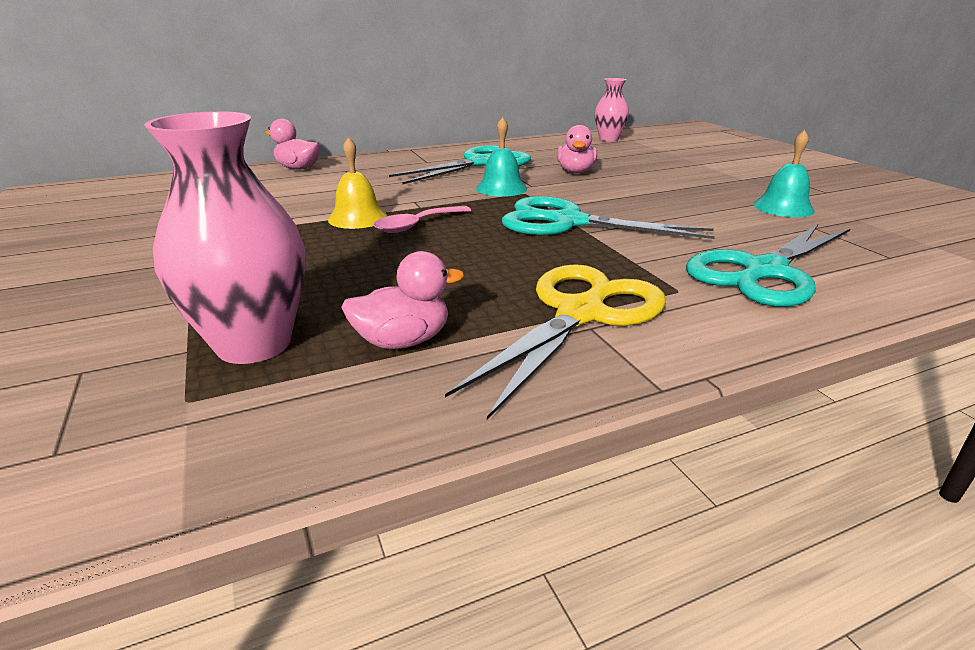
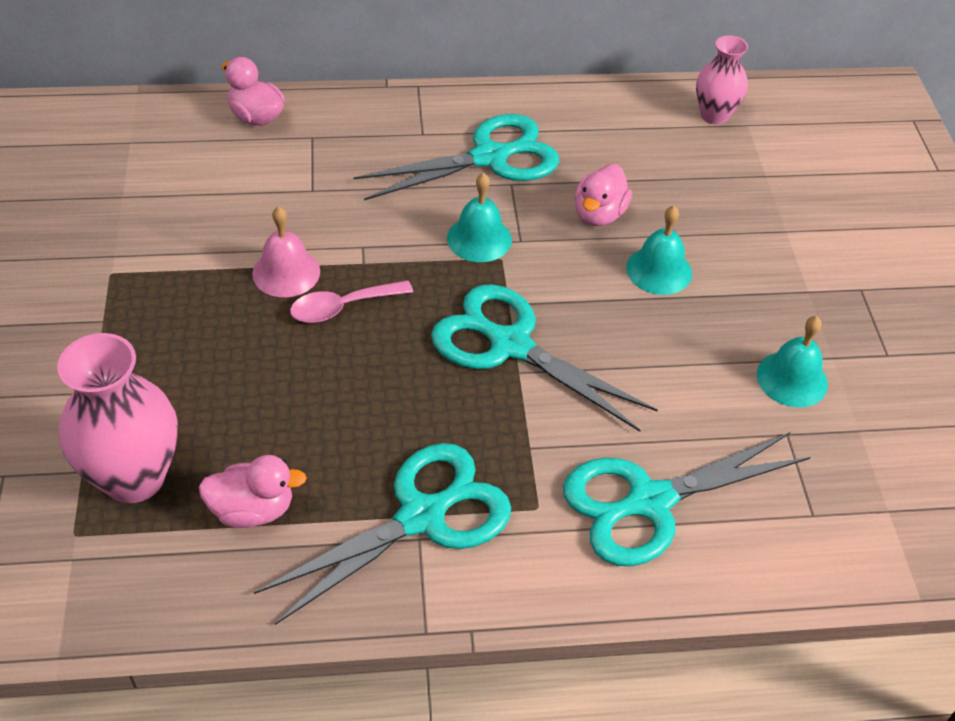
camera: 15 degrees right, 20 degrees up
yellow bell [328,137,388,229] -> pink bell [252,206,320,297]
yellow scissors [445,264,666,420] -> turquoise scissors [254,443,511,625]
none -> turquoise bell [626,206,692,295]

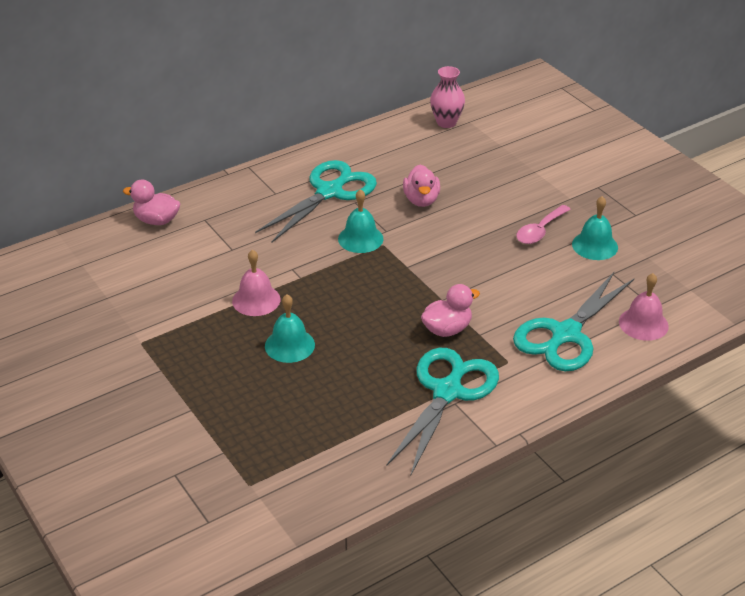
camera: 25 degrees left, 10 degrees down
pink vase [57,333,178,503] -> none
pink duck [199,455,307,528] -> pink duck moved to [421,284,480,337]
pink spoon [290,280,413,323] -> pink spoon moved to [516,205,571,244]
turquoise scissors [431,284,658,432] -> none
turquoise bell [626,206,692,295] -> turquoise bell moved to [265,294,315,363]
none -> pink bell [619,273,669,341]

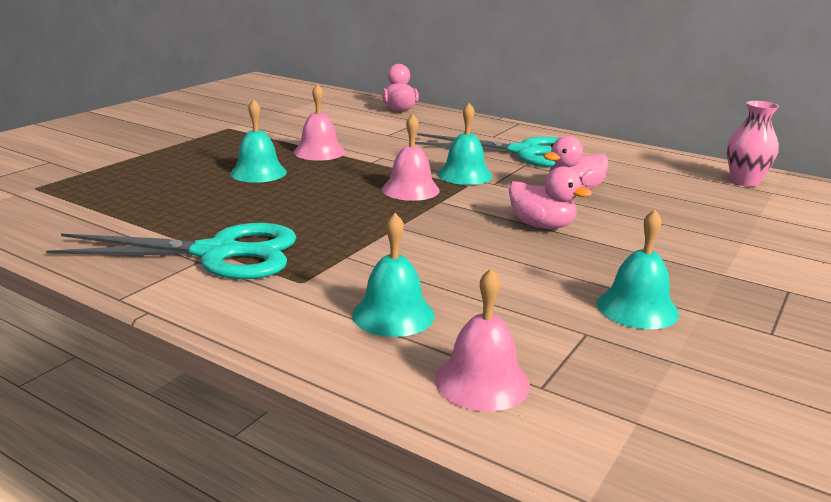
camera: 65 degrees right, 15 degrees down
pink duck [421,284,480,337] -> pink duck moved to [509,166,592,229]
turquoise scissors [513,272,634,371] -> turquoise bell [352,213,435,337]
pink spoon [516,205,571,244] -> none
none -> pink bell [382,114,440,201]

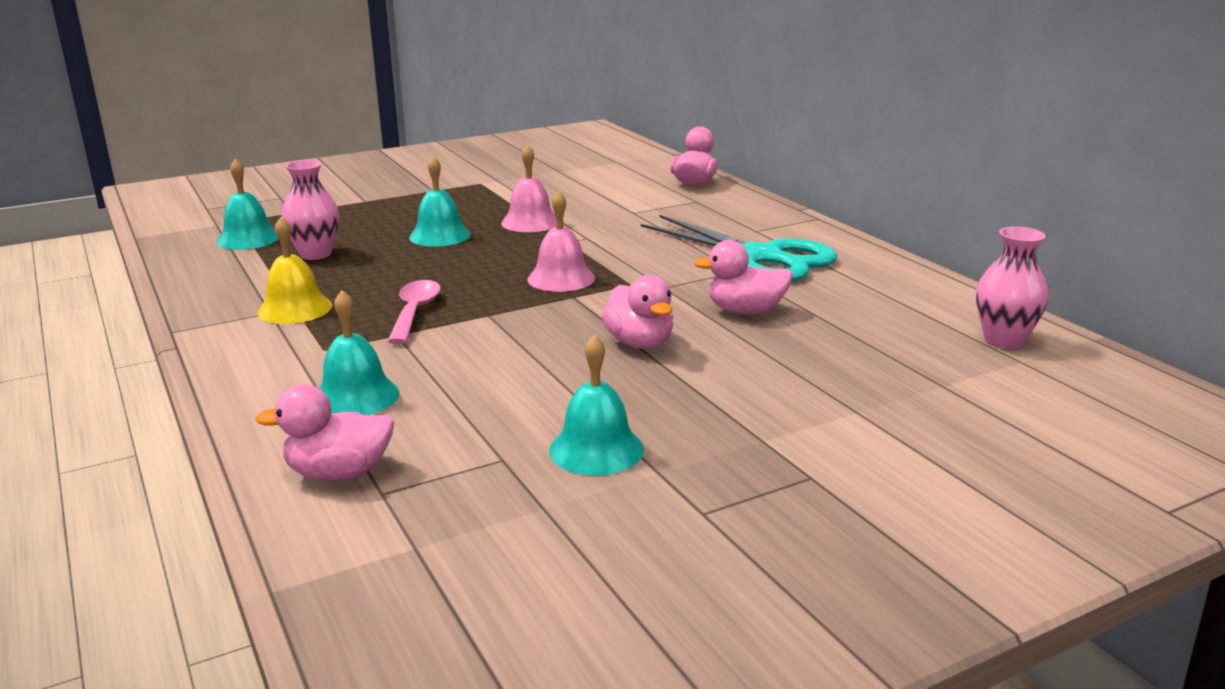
camera: 30 degrees right, 0 degrees up
turquoise scissors [46,223,297,279] -> yellow bell [257,217,332,324]
pink bell [435,268,530,411] -> pink duck [255,384,395,481]
turquoise bell [438,103,492,185] -> turquoise bell moved to [216,159,279,250]
none -> pink vase [282,160,339,260]
none -> pink spoon [388,280,441,344]

